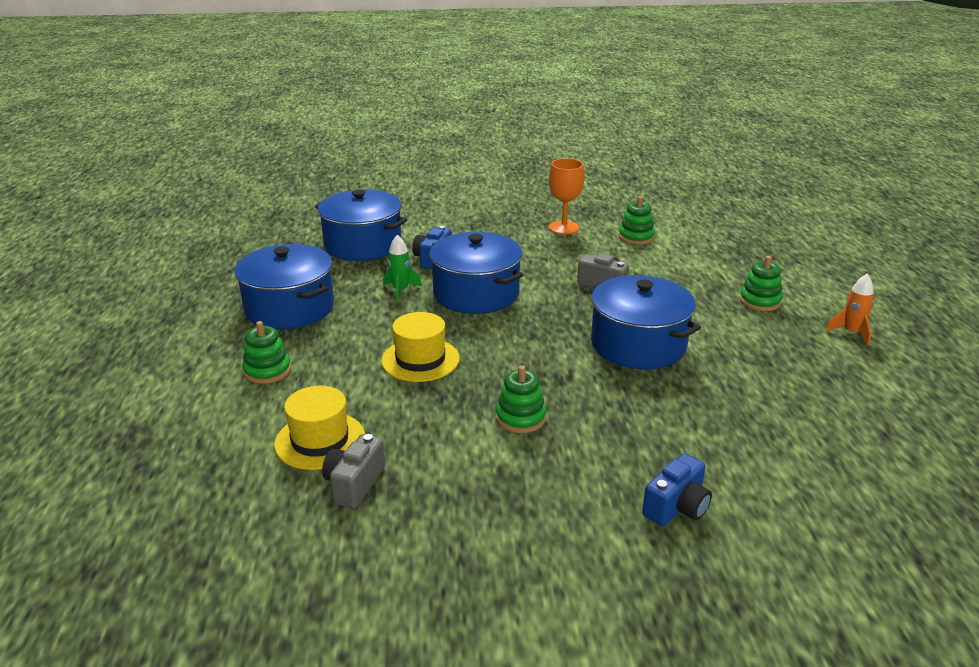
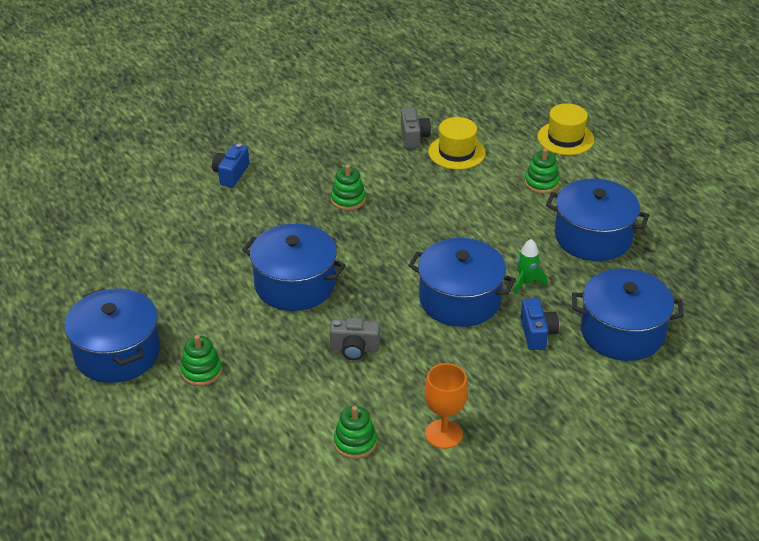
camera: 155 degrees right, 10 degrees up
yellow hat [381,312,460,382] -> yellow hat moved to [538,103,594,155]
orange rocket [826,274,874,345] -> blue pot [64,288,160,383]

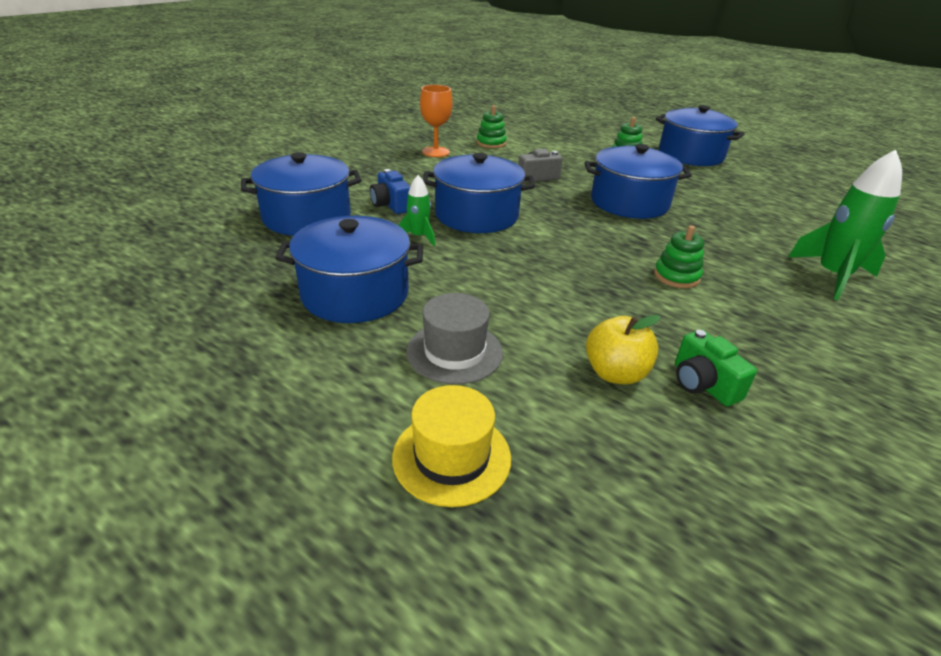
camera: 155 degrees right, 5 degrees down
blue camera [212,144,249,187] -> green rocket [788,150,902,300]
grey camera [401,108,431,149] -> green camera [675,330,757,406]
yellow hat [428,117,486,170] -> yellow apple [586,315,661,384]
green stacking toy [525,148,560,194] -> grey hat [407,293,503,384]

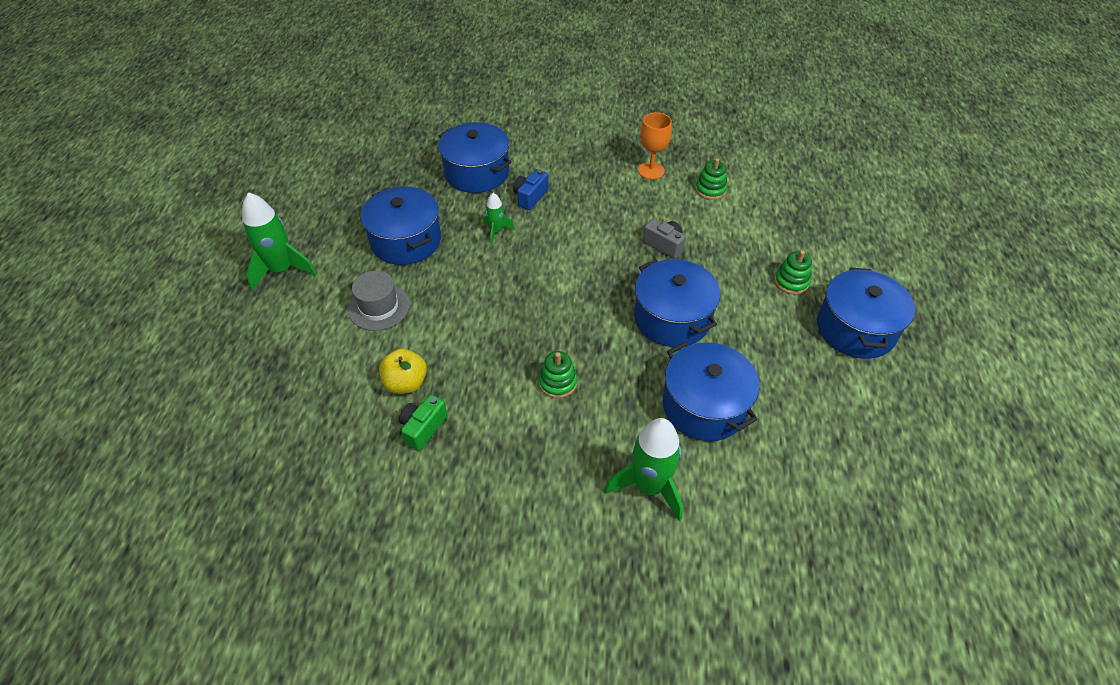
camera: 60 degrees right, 15 degrees up
yellow hat [392,385,511,507] -> none
blue pot [423,153,535,233] -> blue pot moved to [663,342,760,441]
none -> green rocket [242,192,317,291]

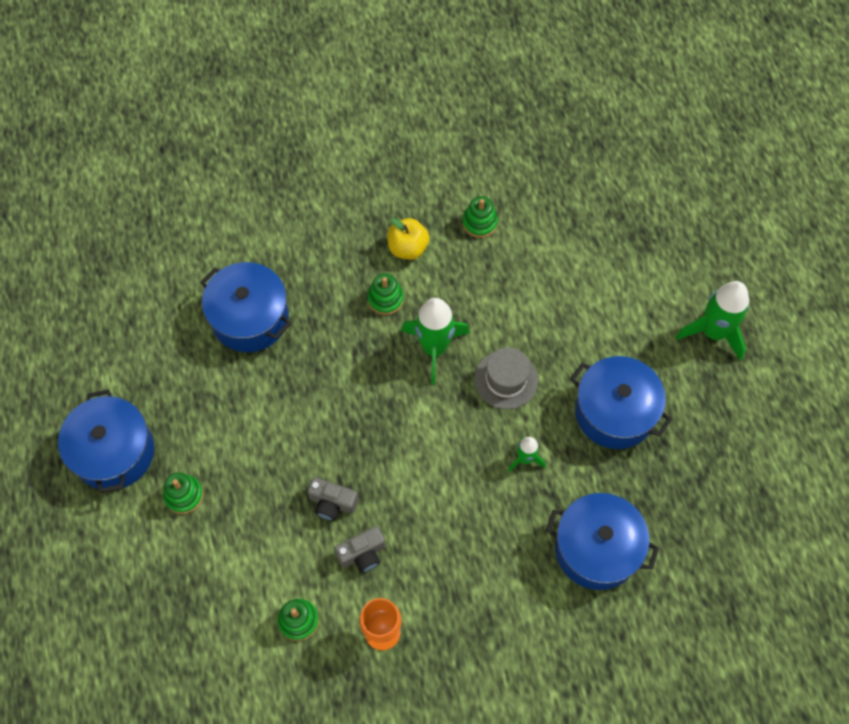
camera: 160 degrees right, 15 degrees up
grey hat [348,271,410,331] -> grey hat moved to [474,347,538,409]
yellow apple [379,349,427,394] -> yellow apple moved to [387,218,430,260]
green camera [399,395,447,451] -> green stacking toy [463,196,498,238]
blue camera [513,169,548,210] -> none
green rocket [604,418,683,521] -> green rocket moved to [401,298,469,384]
blue pot [634,259,720,347] -> none
none -> grey camera [334,526,385,573]

